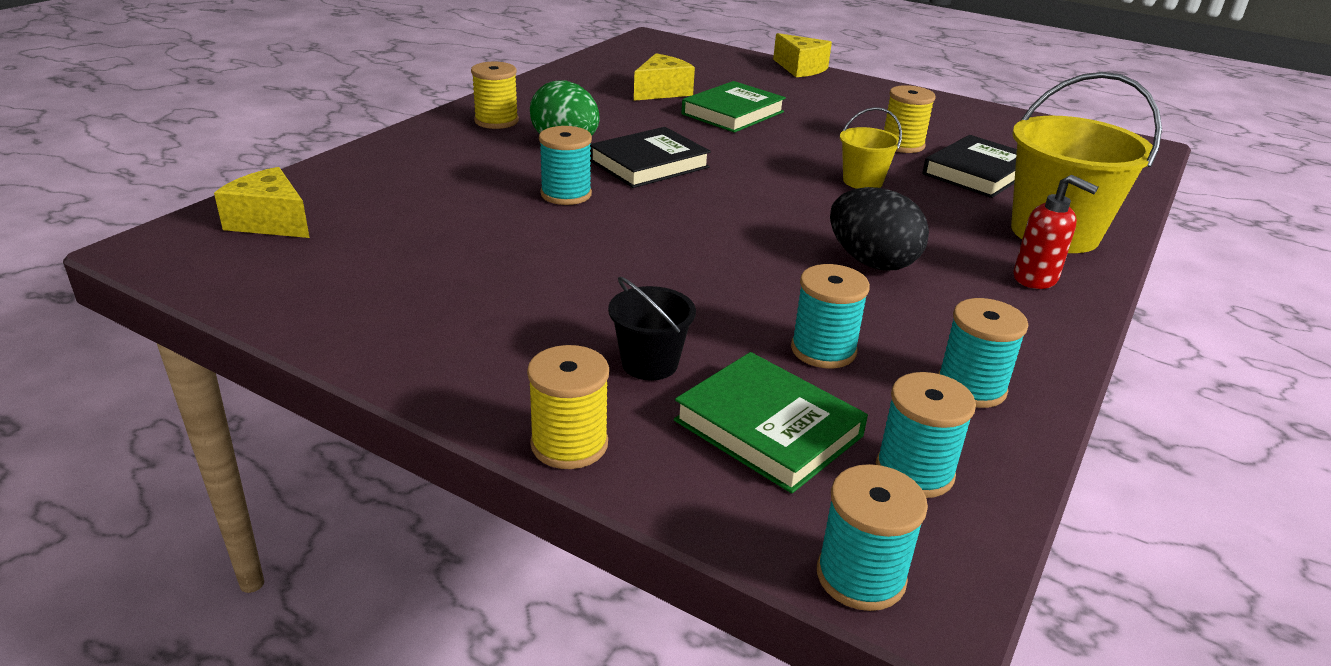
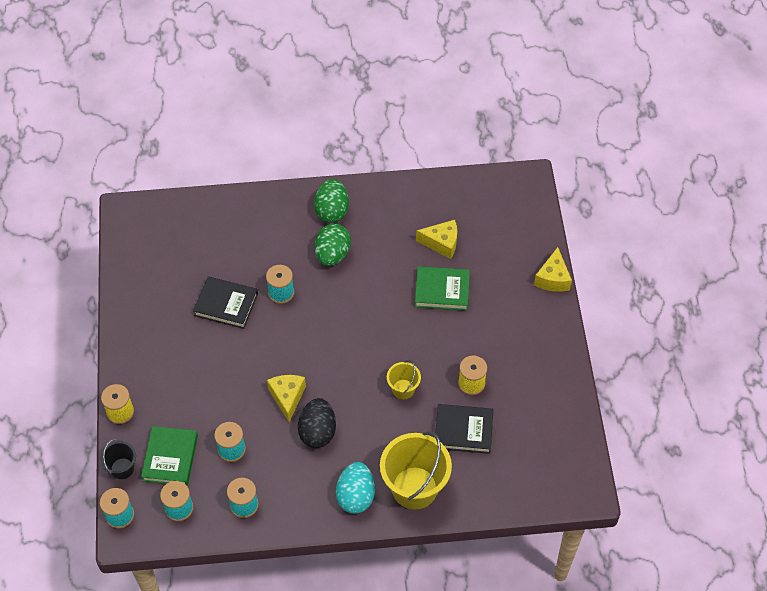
camera: 55 degrees right, 25 degrees up
yellow cheese [214,167,310,238] -> yellow cheese moved to [267,375,306,422]
yellow spool [471,62,519,129] -> green egg [314,179,349,223]
black book [590,127,711,188] -> black book moved to [193,276,258,329]
black bucket [608,277,696,381] -> black bucket moved to [100,439,136,479]
red soap dispenser [1013,175,1098,289] -> turquoise egg [336,462,375,514]

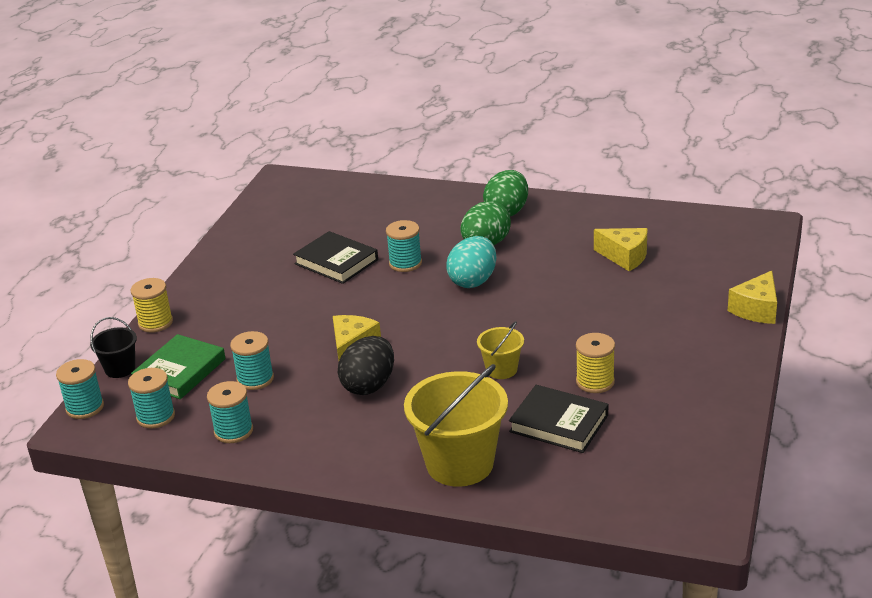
camera: 25 degrees right, 25 degrees down
turquoise egg [336,462,375,514] -> turquoise egg moved to [446,236,497,288]
green book [415,266,470,311] -> none

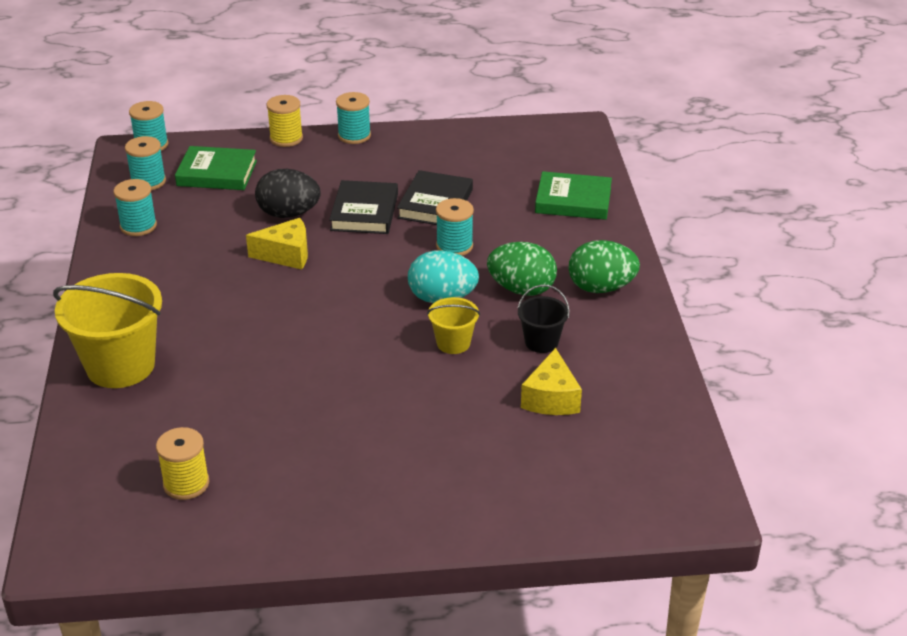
camera: 65 degrees right, 5 degrees up
black bucket [90,317,137,378] -> black bucket moved to [518,285,570,353]
turquoise spool [230,331,274,390] -> turquoise spool moved to [336,92,371,144]
black egg [338,336,394,395] -> black egg moved to [255,169,321,218]
yellow bucket [477,321,524,379] -> yellow bucket moved to [427,297,480,354]
black book [509,385,608,453] -> black book moved to [329,180,398,234]
yellow spool [576,333,615,393] -> yellow spool moved to [156,427,209,500]
yellow cheese [728,271,777,324] -> none
none -> green book [535,171,612,220]

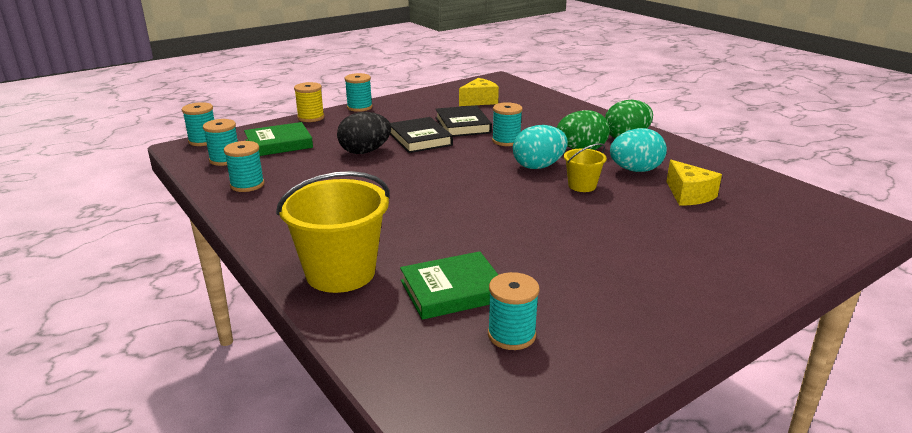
camera: 30 degrees left, 10 degrees down
yellow spool [156,427,209,500] -> turquoise spool [488,272,540,350]
yellow cheese [246,218,308,269] -> yellow cheese moved to [459,78,499,106]
black bucket [518,285,570,353] -> turquoise egg [610,128,667,172]
green book [535,171,612,220] -> green book moved to [400,251,498,320]

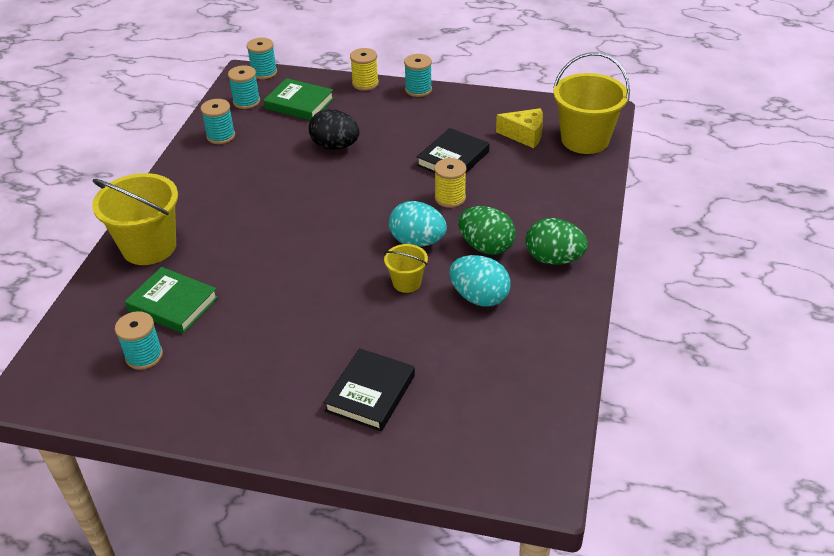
camera: 50 degrees right, 15 degrees up
black book [390,117,453,153] -> black book moved to [323,348,415,432]
turquoise spool [492,102,523,146] -> yellow spool [434,158,466,208]
yellow cheese [666,160,722,206] -> none
none -> yellow bucket [553,52,630,154]

